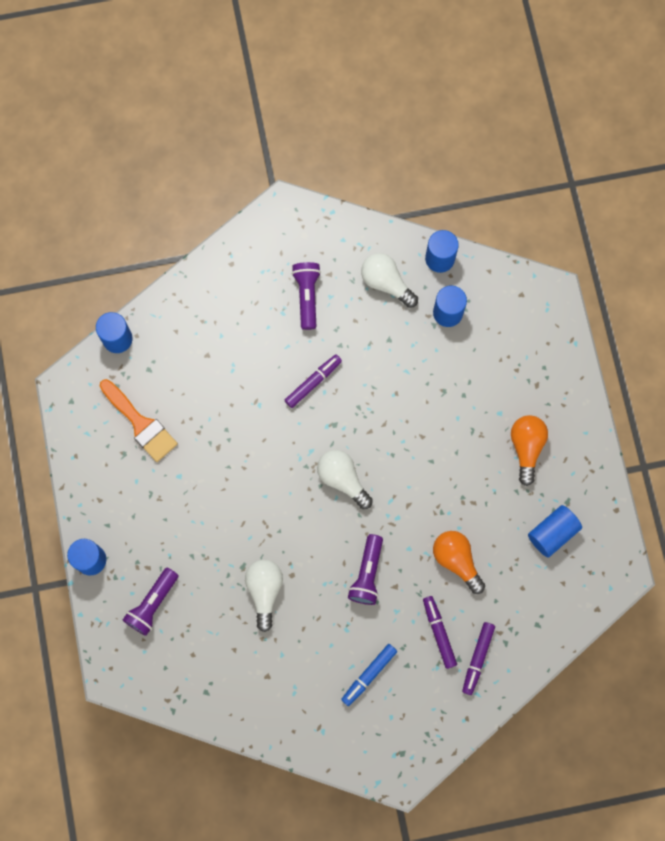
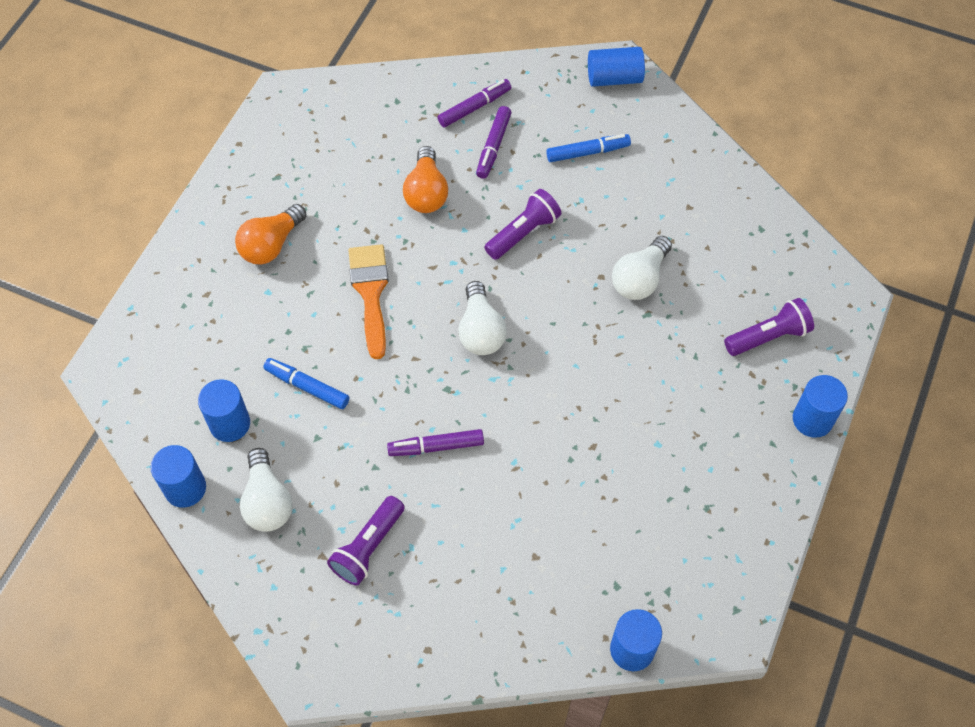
camera: 145 degrees left, 15 degrees down
orange brush [100,379,178,462] -> orange brush moved to [348,244,389,359]
blue cylinder [528,505,582,558] -> blue cylinder moved to [588,47,645,87]
none -> blue marker [263,358,349,409]

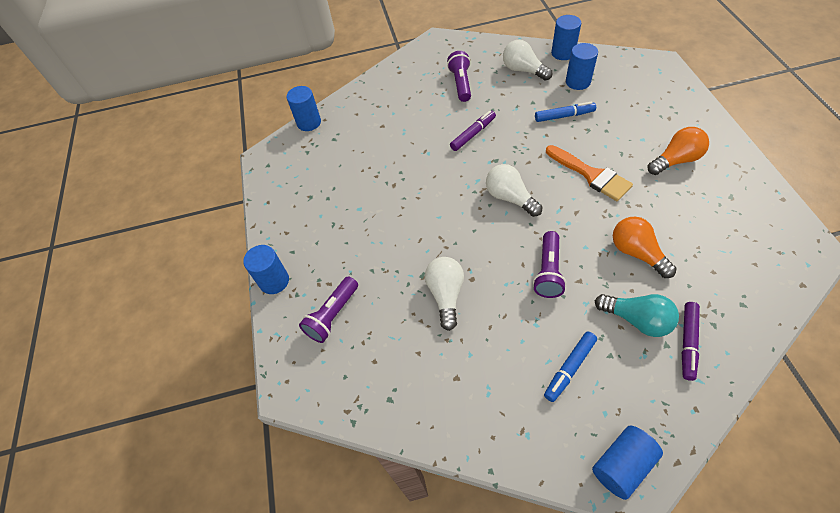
camera: 150 degrees right, 5 degrees down
orange light bulb [235,204,307,265] -> orange light bulb turned 60 degrees clockwise [648,127,709,175]
purple marker [476,106,512,179] -> turquoise light bulb [595,294,679,337]

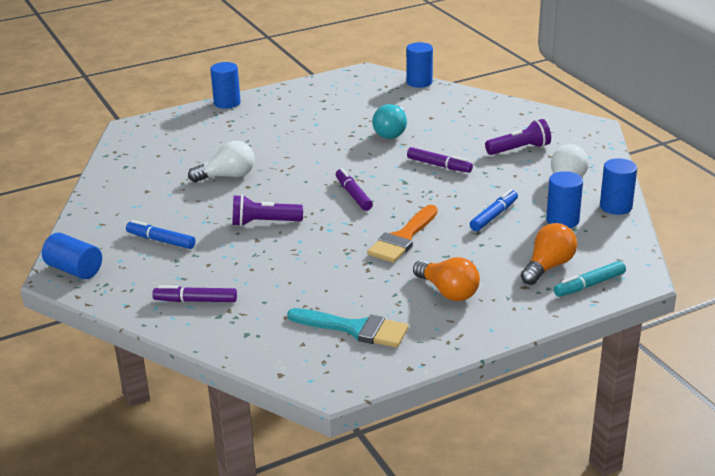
camera: 70 degrees right, 25 degrees down
purple flashlight [299,276,358,343] -> none
white light bulb [486,164,542,217] -> purple marker [336,168,373,211]
blue marker [535,101,596,122] -> blue marker turned 120 degrees counterclockwise [470,189,518,231]
turquoise light bulb [595,294,679,337] -> turquoise light bulb moved to [372,104,407,139]
orange light bulb [613,217,677,278] -> orange light bulb moved to [521,223,577,285]
none -> turquoise brush [287,308,409,348]
none -> turquoise marker [554,261,626,297]

